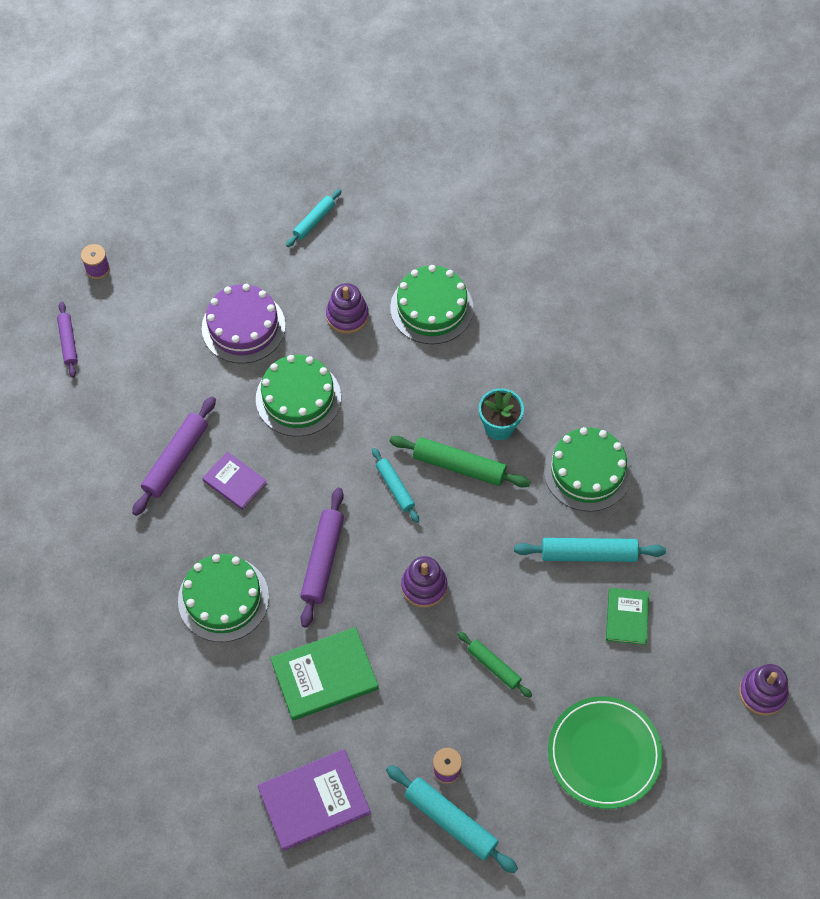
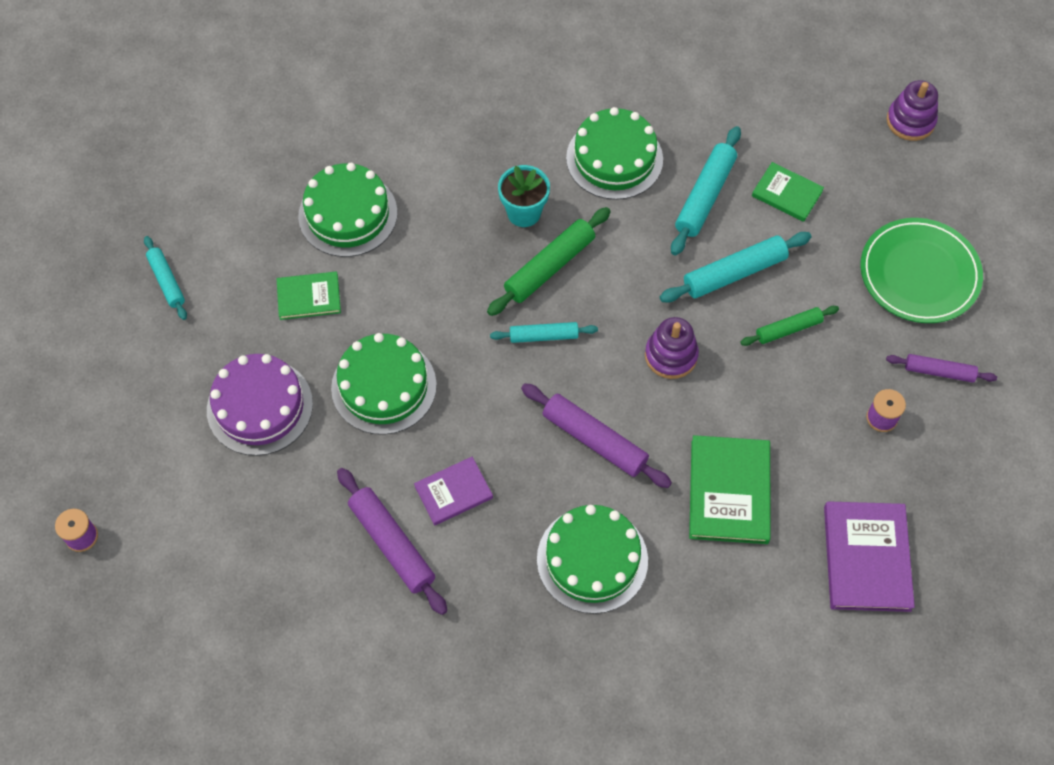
camera: 65 degrees left, 0 degrees up
purple rolling pin [57,302,78,378] -> purple rolling pin moved to [886,354,997,383]
purple stacking toy [326,283,369,334] -> green book [277,272,341,320]
turquoise rolling pin [386,765,518,873] -> turquoise rolling pin moved to [660,232,811,303]

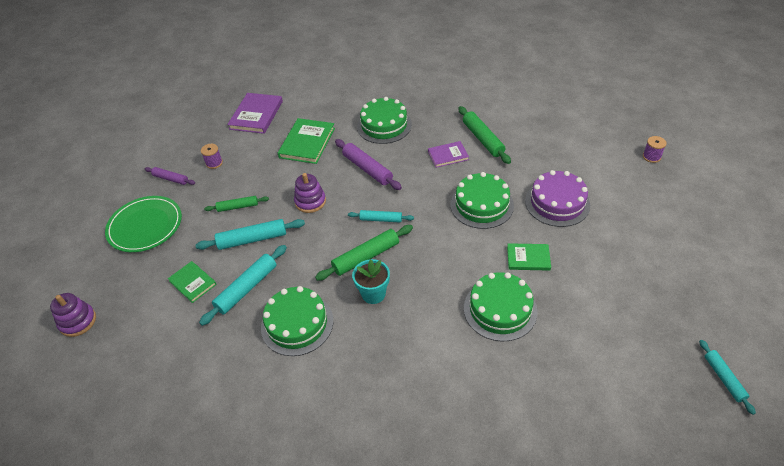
camera: 165 degrees left, 15 degrees down
turquoise rolling pin [144,236,187,320] -> turquoise rolling pin moved to [699,340,756,415]
purple rolling pin [337,468,447,615] -> green rolling pin [458,106,511,164]

